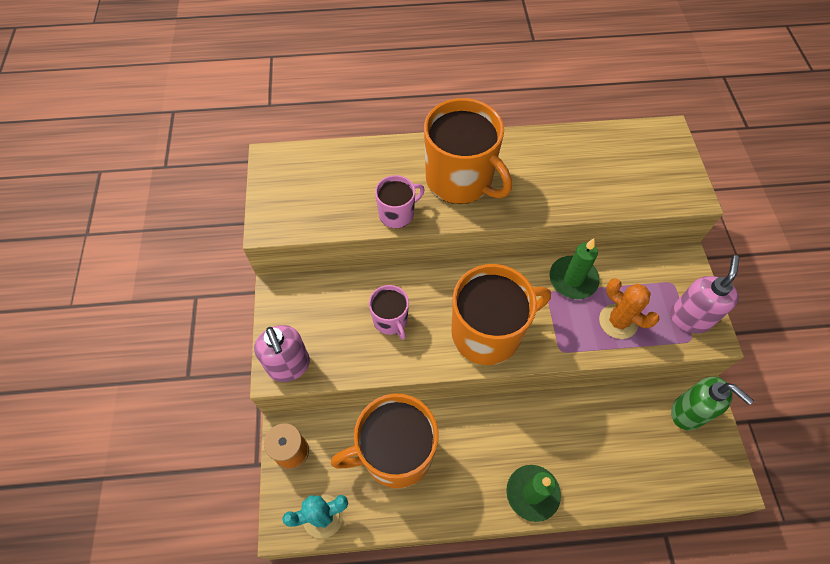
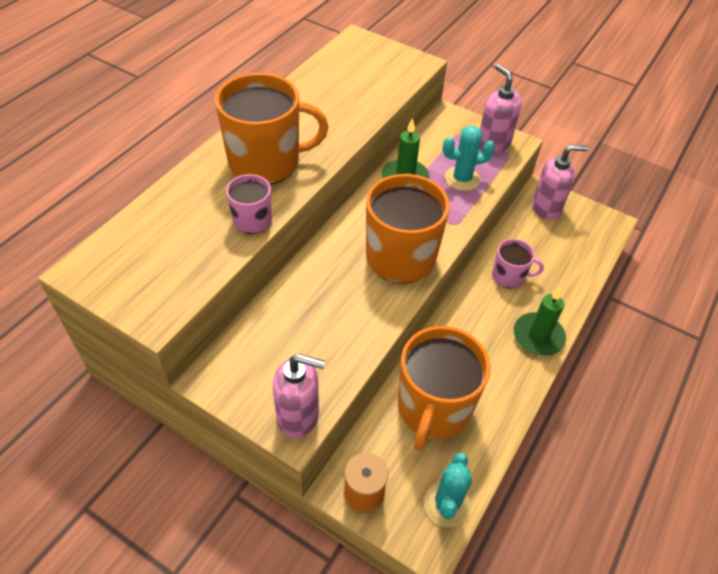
camera: 55 degrees left, 10 degrees down
pink mug [369,285,409,340] -> pink mug moved to [492,239,544,288]
orange cactus [599,278,659,339] -> turquoise cactus [443,125,495,191]
green soap dispenser [671,377,754,431] -> pink soap dispenser [532,145,589,220]

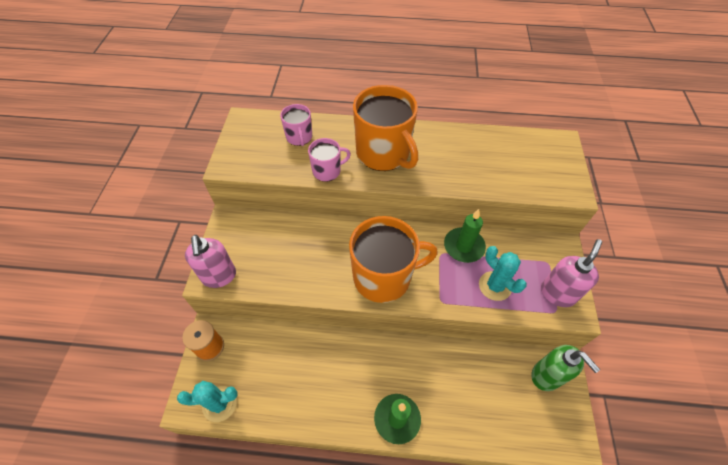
camera: 65 degrees right, 5 degrees up
orange mug [398,326,491,451] -> none
pink mug [492,239,544,288] -> pink mug moved to [280,104,312,146]
pink soap dispenser [532,145,589,220] -> green soap dispenser [531,345,600,391]

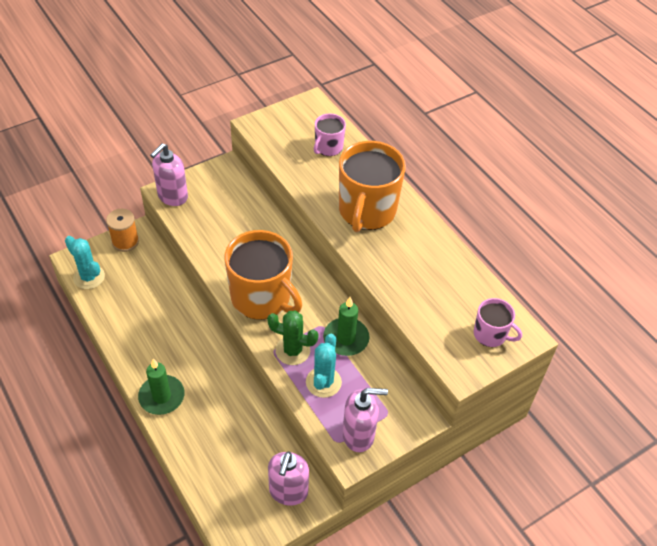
camera: 50 degrees right, 5 degrees down
pink mug [308,138,351,182] -> pink mug moved to [473,298,522,347]
green soap dispenser [531,345,600,391] -> pink soap dispenser [268,452,309,506]
none -> green cactus [267,311,319,365]

